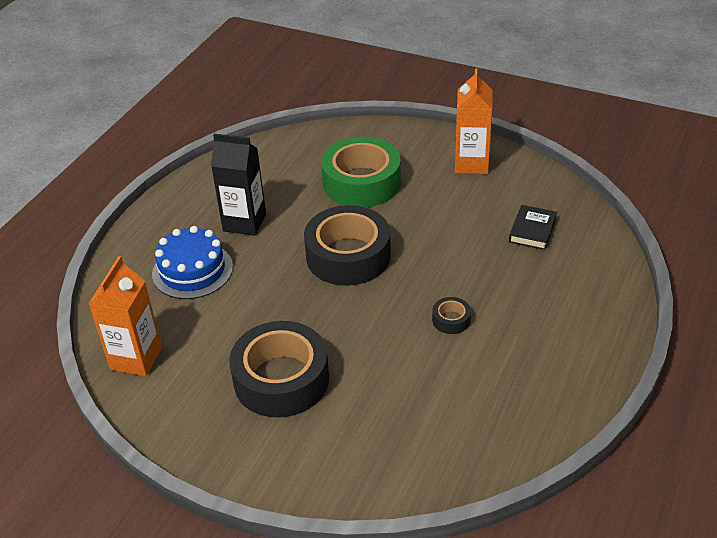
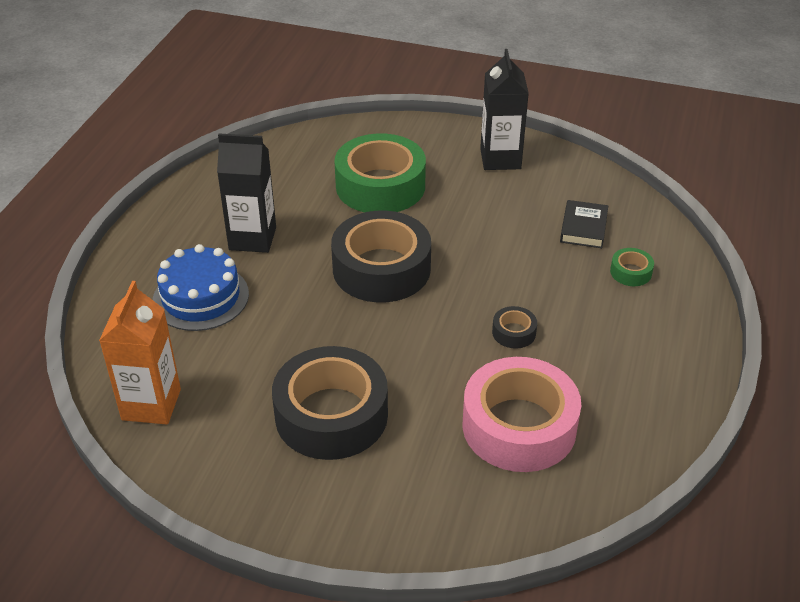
camera: 10 degrees left, 0 degrees up
orange carton [455,69,492,174] -> black carton [480,49,529,170]
none -> pink tape [463,357,581,472]
none -> green tape [610,248,654,286]

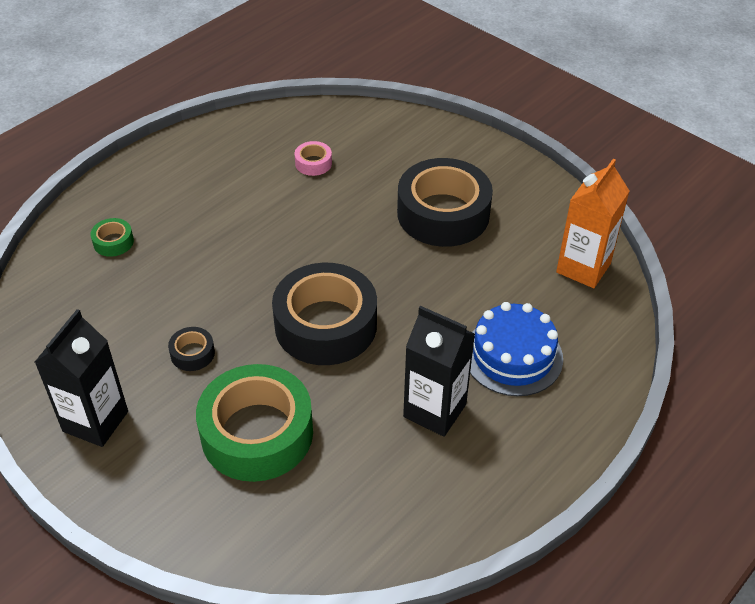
camera: 155 degrees left, 5 degrees up
pink tape [463,357,581,472] -> pink tape [295,141,332,176], size x0.42
black tape [492,306,537,349] -> black tape moved to [168,327,215,371]
black book [560,200,608,248] -> none

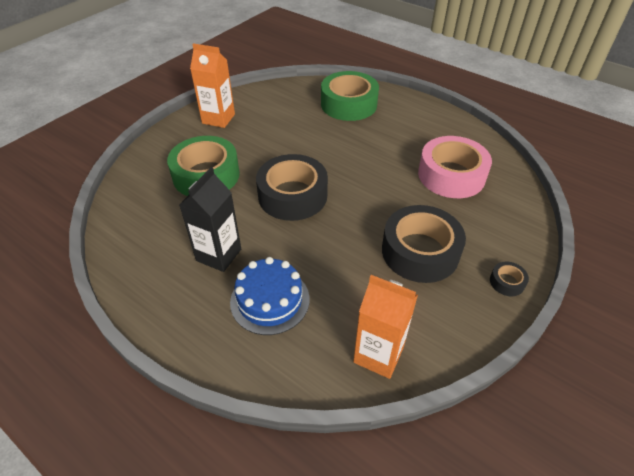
camera: 85 degrees right, 0 degrees up
black carton [35,309,128,447] -> orange carton [190,43,235,128]
green tape [90,218,134,257] -> green tape [321,71,379,121], size x2.39
black tape [168,327,215,371] -> black tape moved to [490,262,529,296]
pink tape [295,141,332,176] -> pink tape [418,136,492,198], size x2.39

